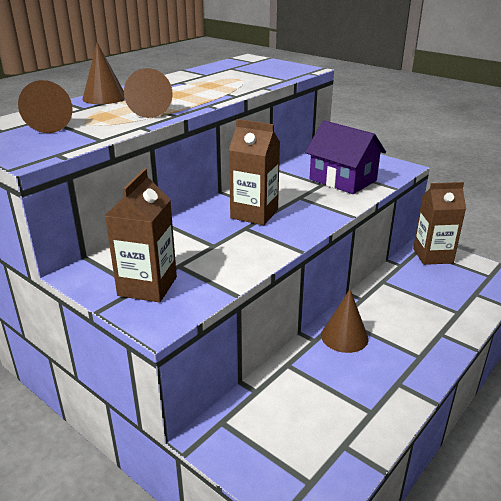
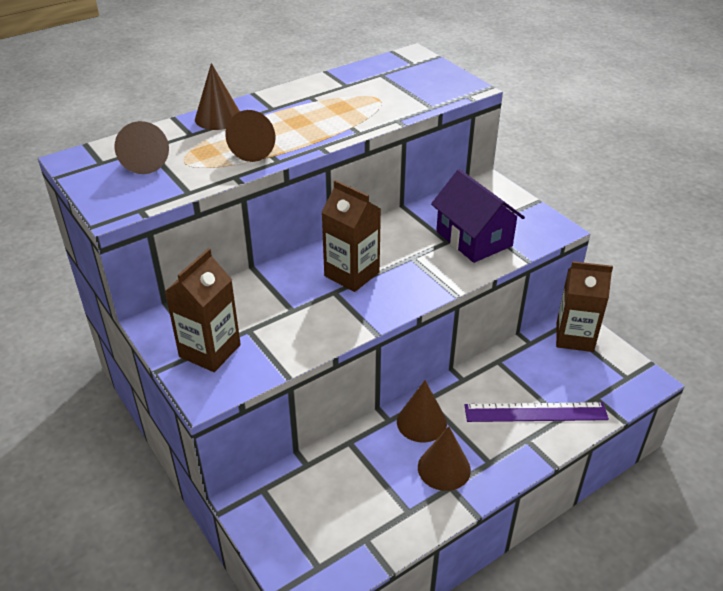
camera: 15 degrees right, 10 degrees up
none -> brown cone [418,426,471,491]
none -> purple ruler [465,402,609,422]

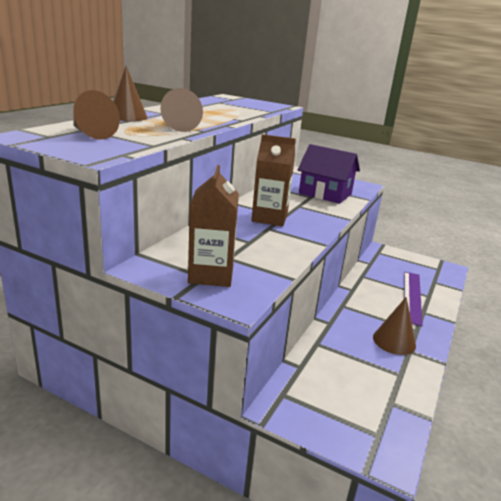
camera: 30 degrees left, 15 degrees down
brown cone [397,380,447,443] -> none
purple ruler [465,402,609,422] -> purple ruler turned 45 degrees counterclockwise [404,272,423,326]
brown carton [556,261,613,352] -> none

